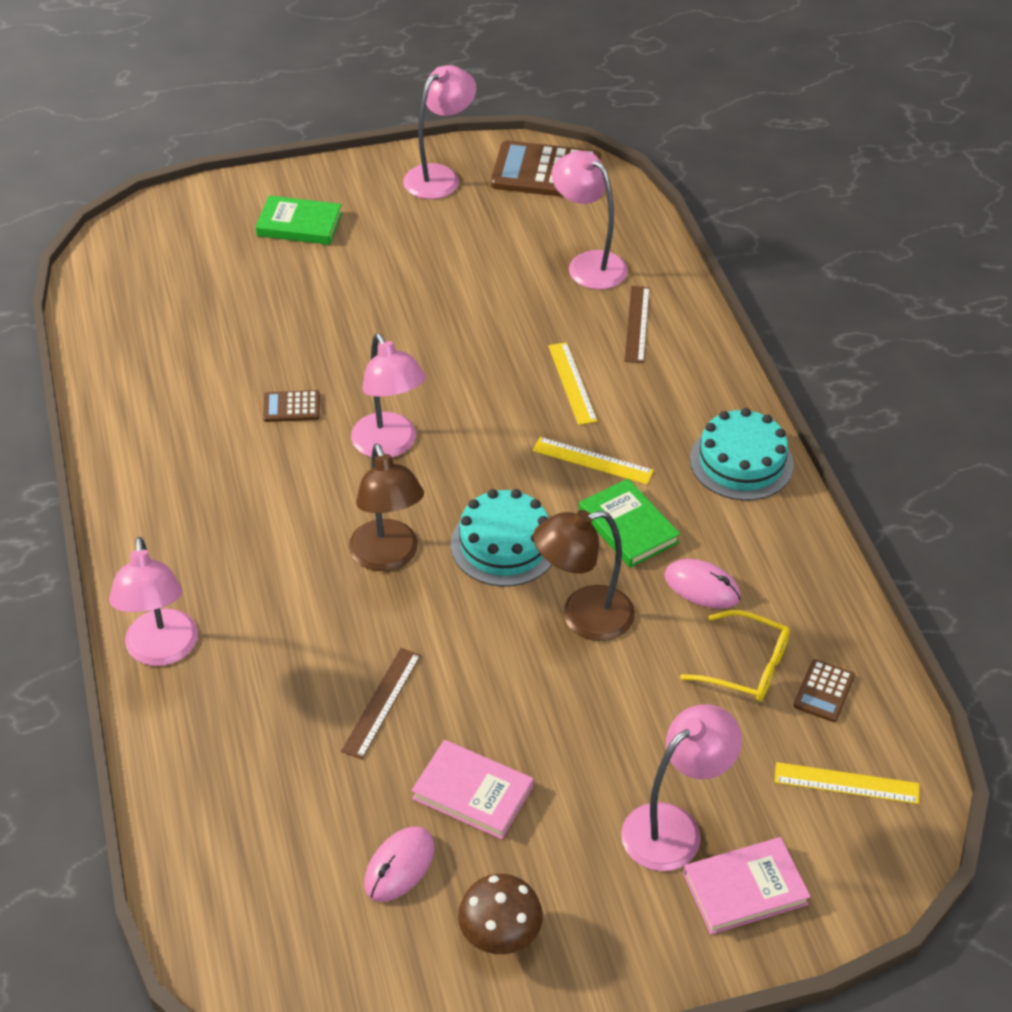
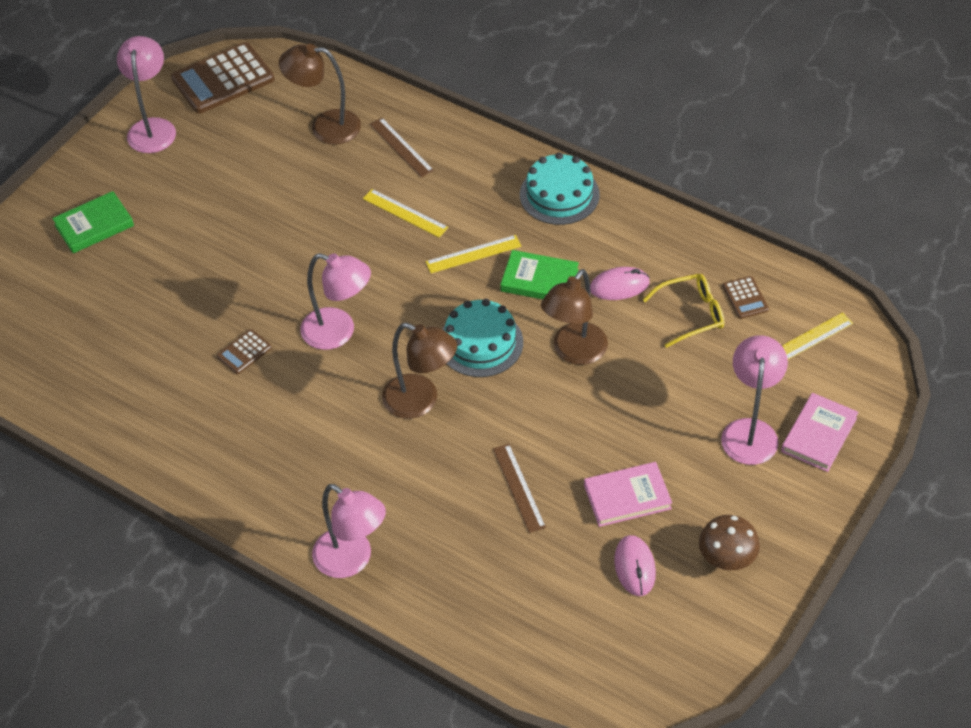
camera: 40 degrees left, 5 degrees up
pink lamp [552,151,628,290] -> brown lamp [279,44,361,145]

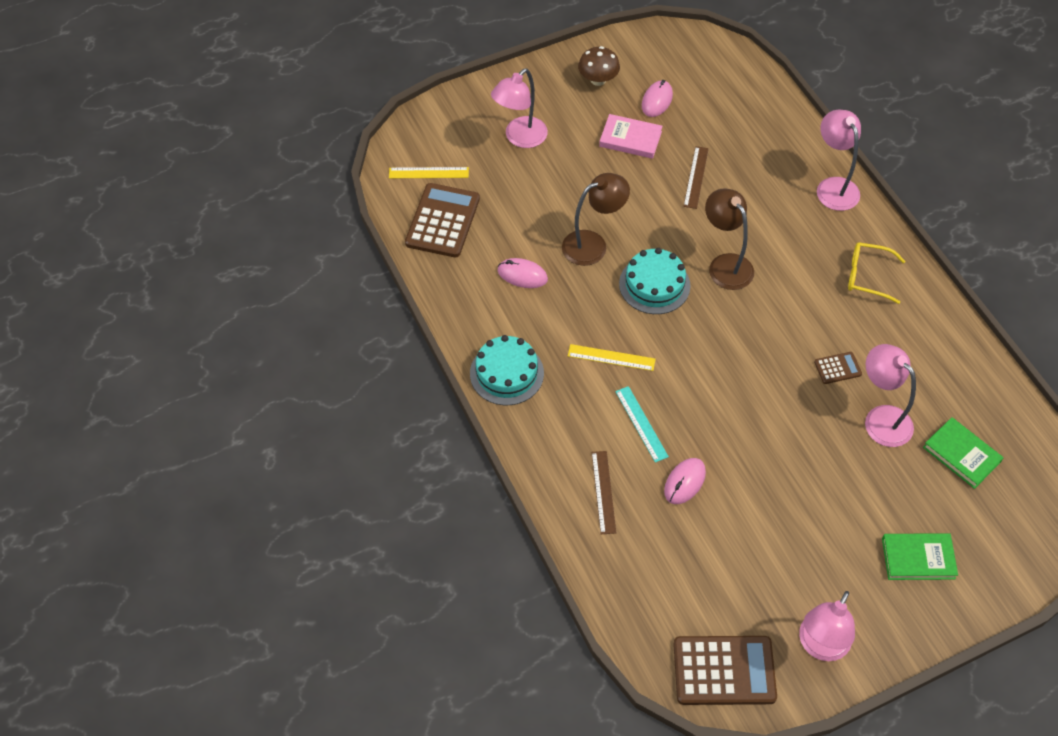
camera: 150 degrees left, 5 degrees up
brown lamp [279,44,361,145] -> none
pink lamp [300,253,371,350] -> pink lamp moved to [865,344,916,447]
yellow ruler [363,189,449,238] -> turquoise ruler [615,386,669,463]
green book [500,250,579,299] -> green book moved to [923,417,1004,489]
yellow glasses [643,274,725,348] -> yellow glasses moved to [848,242,905,304]
brown calculator [723,276,769,319] -> brown calculator [405,183,480,257], size x2.11
pink book [781,393,858,472] -> none
none -> pink mouse [664,458,706,504]

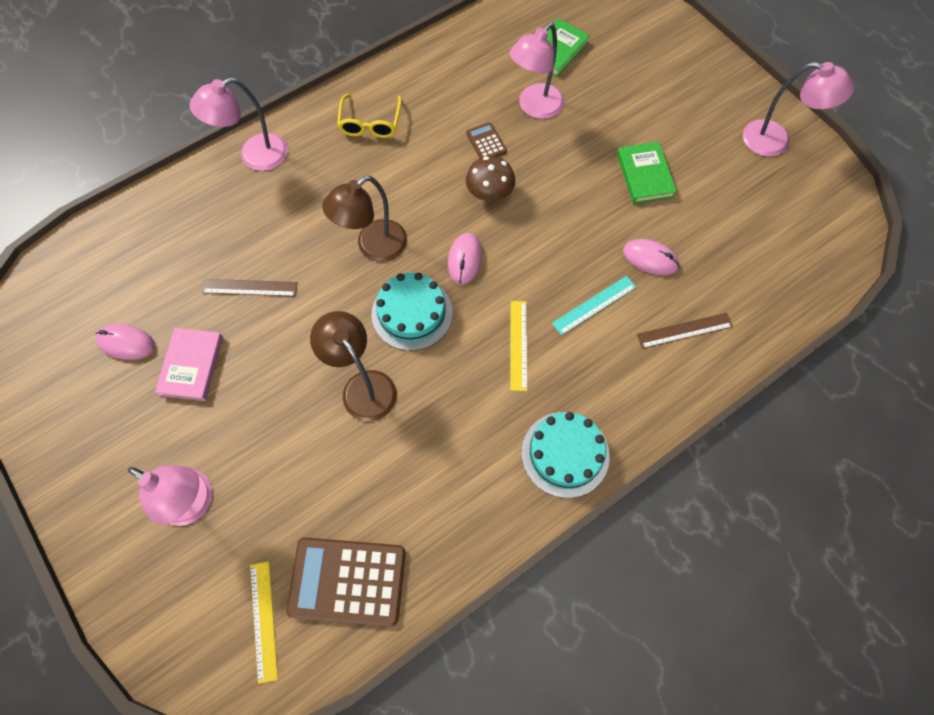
camera: 100 degrees left, 10 degrees up
pink mouse [498,258,548,288] -> pink mouse moved to [448,233,482,285]
brown mushroom [578,46,620,86] -> brown mushroom moved to [466,156,515,202]
brown calculator [673,636,777,705] -> none
green book [882,533,958,580] -> green book moved to [617,142,677,204]

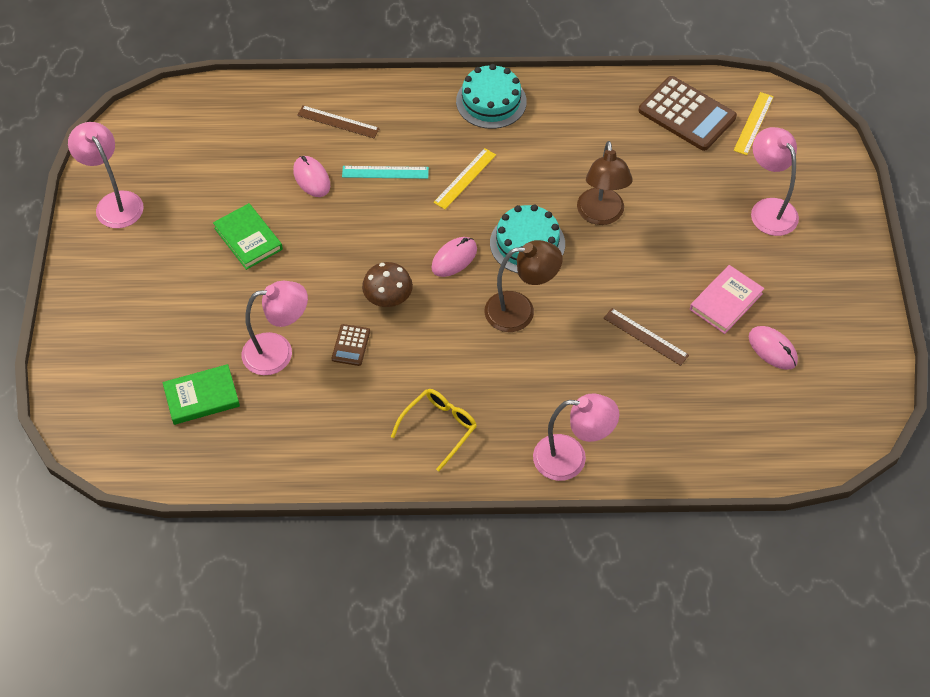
camera: 145 degrees left, 10 degrees down
green book [617,142,677,204] -> green book turned 60 degrees counterclockwise [213,203,283,270]

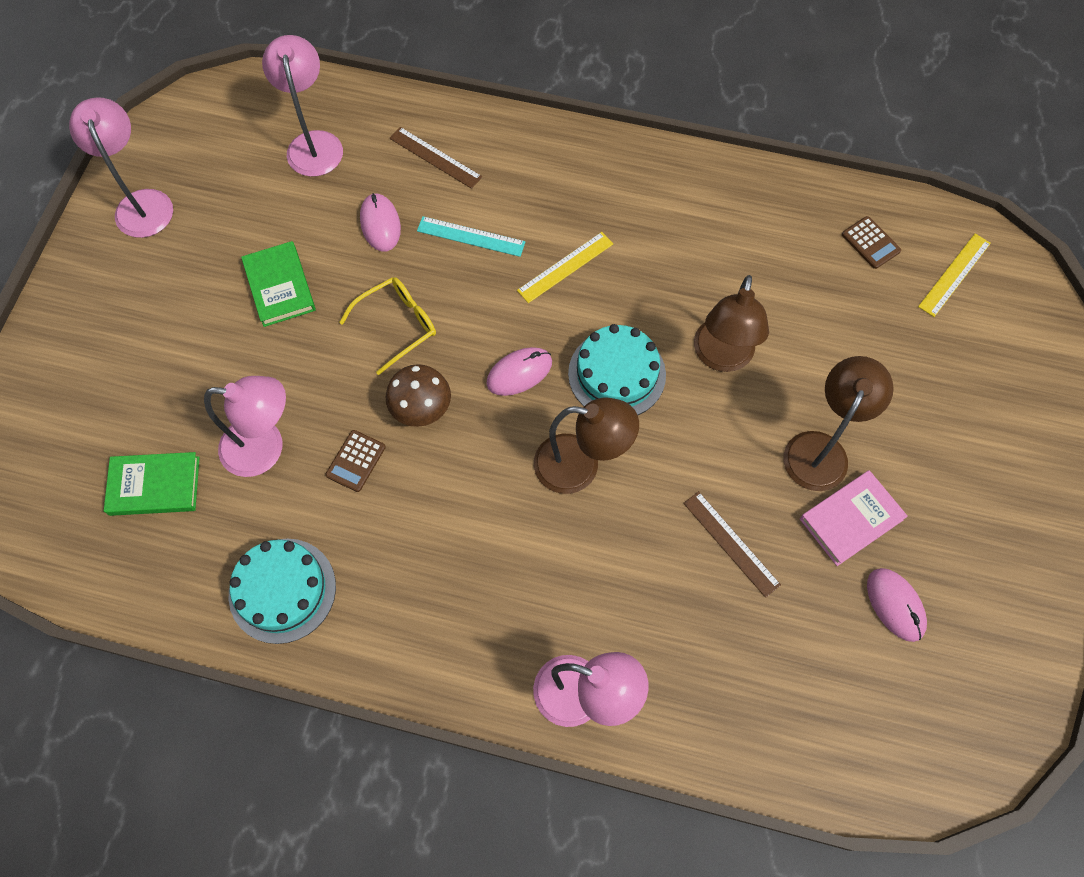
camera: 15 degrees right, 10 degrees up
yellow glasses [391,389,477,471] -> yellow glasses moved to [339,277,436,375]
turquoise cake [456,64,527,129] -> turquoise cake moved to [229,539,336,644]
brown calculator [639,76,737,151] -> brown calculator [842,216,901,269], size x0.47
pink lamp [751,127,799,236] -> pink lamp moved to [262,35,343,177]
none -> brown lamp [784,356,894,491]

